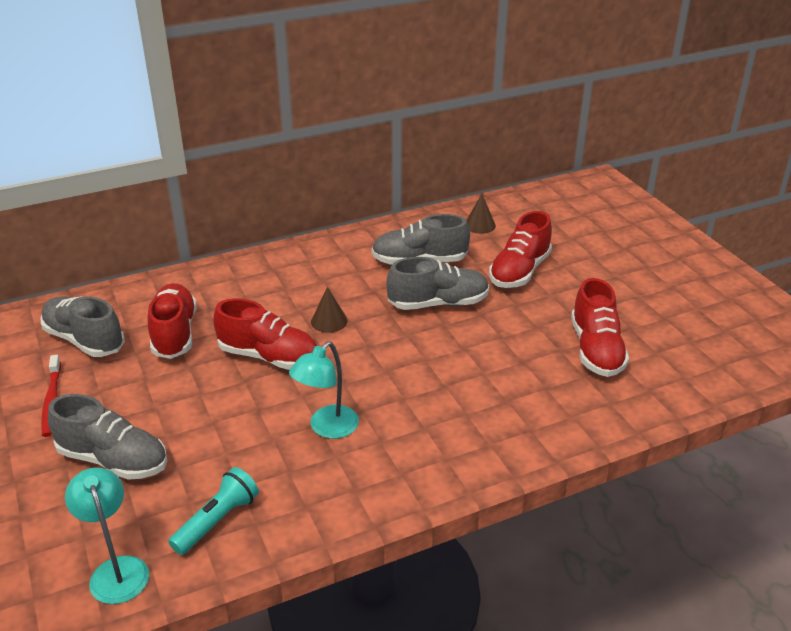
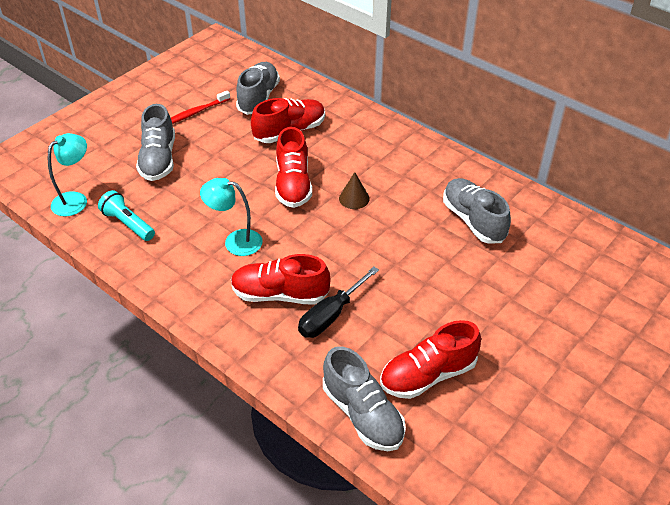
camera: 65 degrees right, 10 degrees up
turquoise flashlight [168,467,259,555] -> turquoise flashlight turned 150 degrees counterclockwise [98,190,155,241]
grey shoe [386,257,489,310] -> grey shoe moved to [323,347,406,451]
brown cone [467,194,496,234] -> none
red shoe [489,211,552,288] -> red shoe moved to [231,254,330,305]
none -> black screwdriver [298,267,379,338]

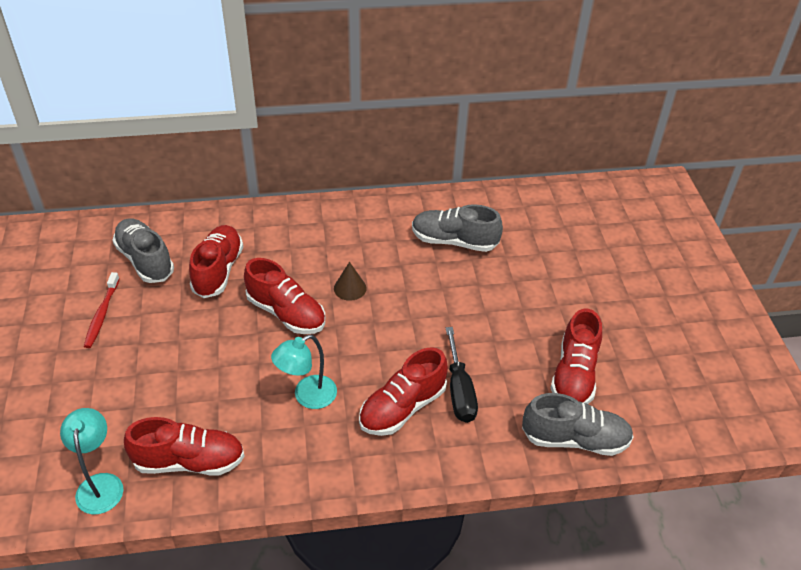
camera: 50 degrees left, 0 degrees up
turquoise flashlight [98,190,155,241] -> red shoe [124,417,244,475]
grey shoe [136,104,175,181] -> none

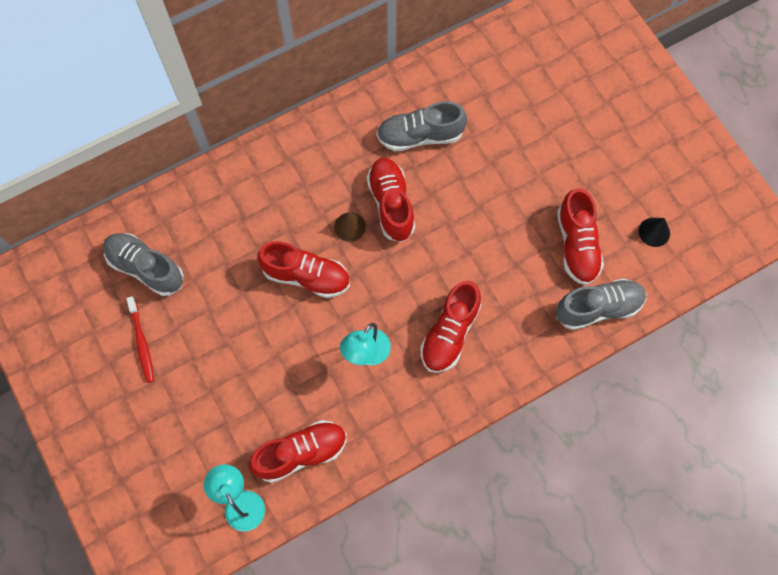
camera: 20 degrees left, 25 degrees up
red shoe [189,225,243,298] -> red shoe moved to [367,158,415,242]
black screwdriver [446,327,478,423] -> none
none -> black cone [639,218,670,247]

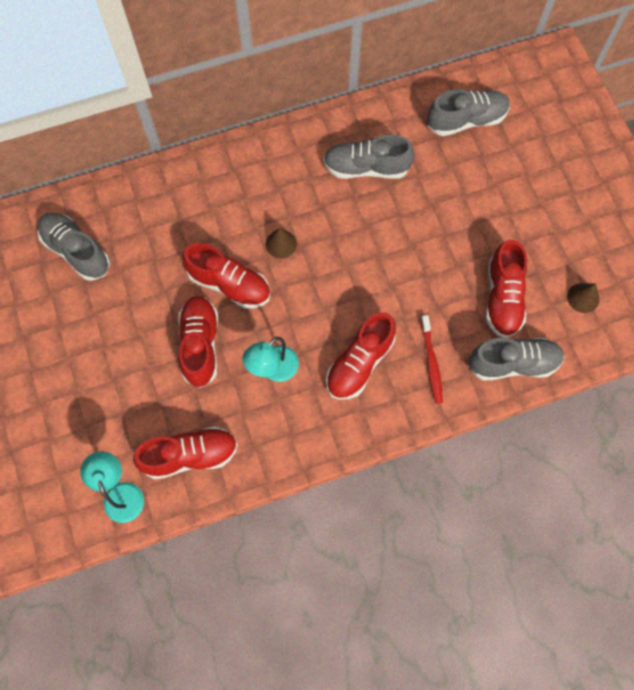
camera: 10 degrees right, 0 degrees up
red toothbrush [126,296,154,383] -> red toothbrush moved to [421,315,443,404]
red shoe [367,158,415,242] -> red shoe moved to [178,296,218,388]
black cone [639,218,670,247] -> brown cone [567,283,599,313]
none -> grey shoe [427,89,510,136]

